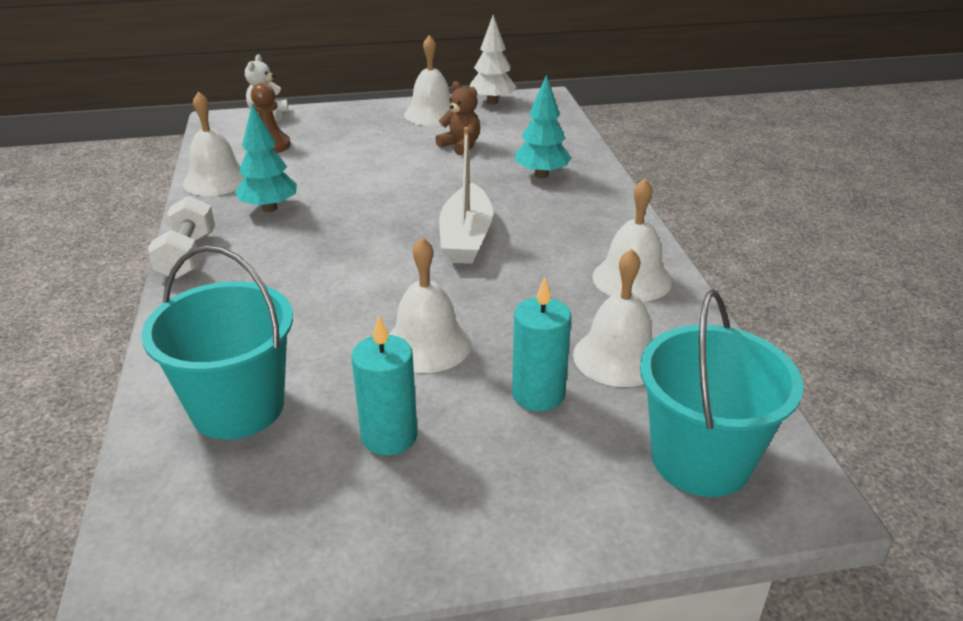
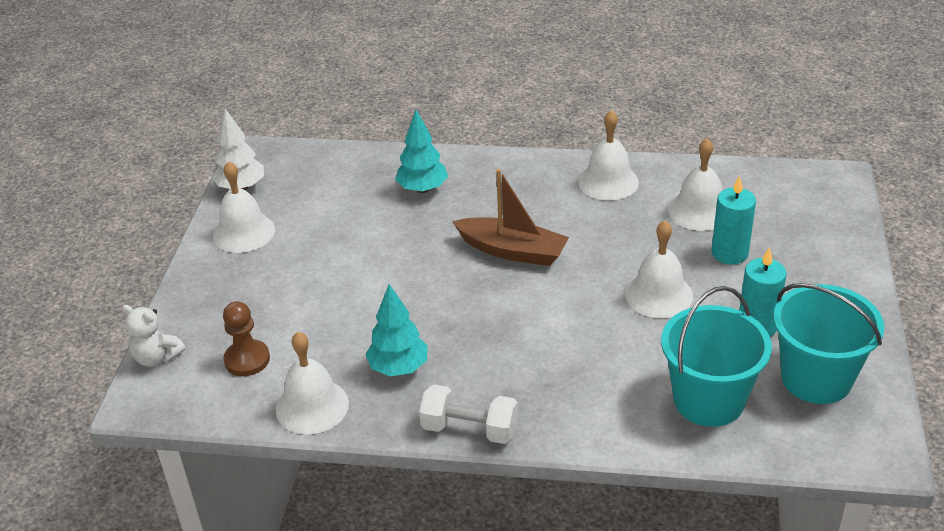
camera: 70 degrees left, 5 degrees up
brown teddy bear [436,81,480,155] -> none
white boat [439,127,493,264] -> brown boat [452,169,569,266]
turquoise bucket [640,290,803,497] -> turquoise bucket moved to [773,283,885,404]

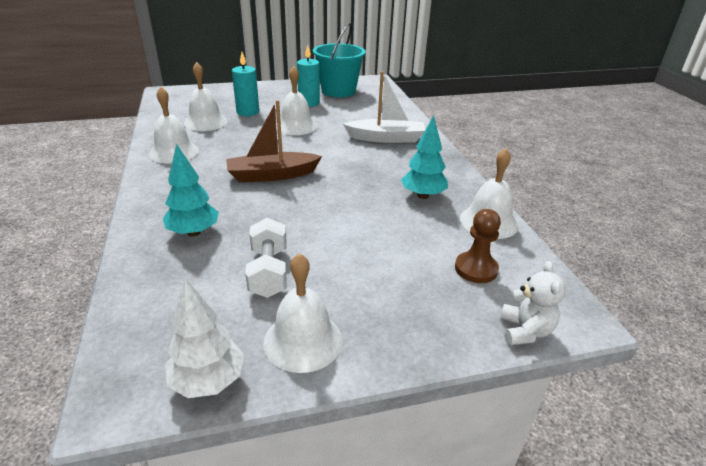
camera: 115 degrees left, 5 degrees down
white dumbbell [419,384,518,444] -> white dumbbell moved to [245,218,287,298]
brown boat [452,169,569,266] -> brown boat turned 105 degrees counterclockwise [226,100,322,182]
turquoise bucket [661,286,772,427] -> none
none -> white boat [343,71,425,143]

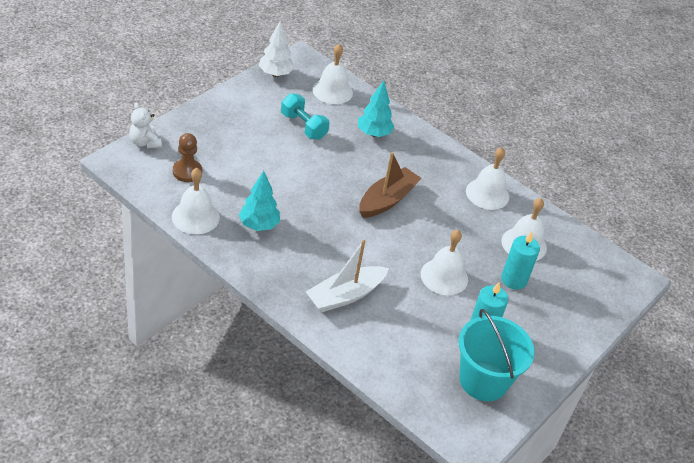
camera: 140 degrees right, 10 degrees up
white dumbbell [245,218,287,298] -> turquoise dumbbell [281,93,329,140]
white bell [263,253,343,373] -> white bell moved to [312,44,353,104]

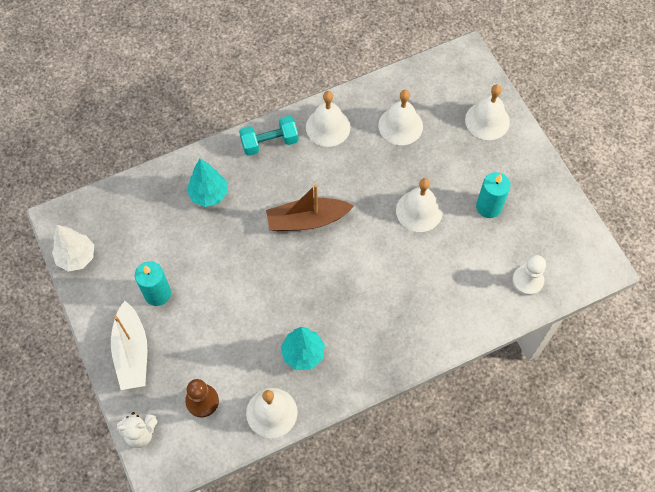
camera: 60 degrees left, 20 degrees up
turquoise dumbbell [281,93,329,140] -> turquoise dumbbell moved to [239,116,299,156]
white boat [306,240,389,312] -> white boat moved to [111,301,147,390]
white bell [312,44,353,104] -> white bell moved to [465,84,510,140]
brown boat [359,152,421,218] -> brown boat turned 75 degrees counterclockwise [266,184,354,231]
turquoise bucket [458,309,534,401] -> none
turquoise candle [501,231,540,290] -> turquoise candle moved to [135,261,171,306]
none -> white pawn [512,255,546,296]

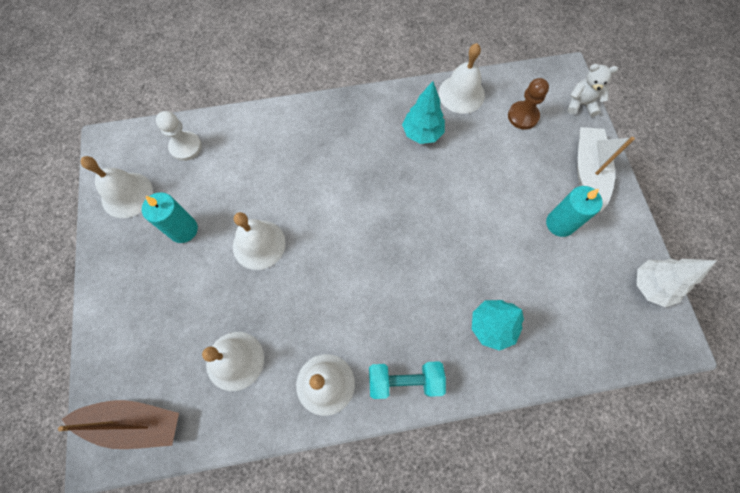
camera: 165 degrees left, 5 degrees up
brown boat [266,184,354,231] -> brown boat moved to [58,400,179,449]
white bell [465,84,510,140] -> white bell moved to [80,156,153,218]

